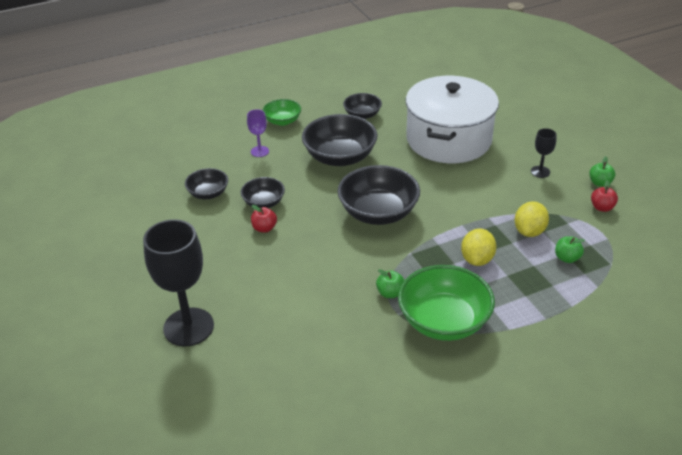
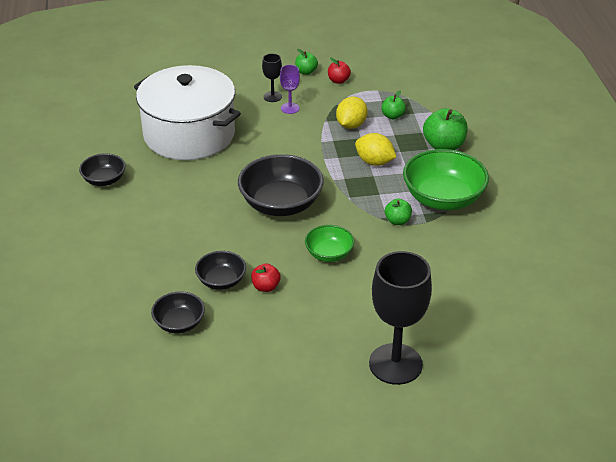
camera: 75 degrees left, 0 degrees up
purple goblet [247,109,269,157] -> purple goblet moved to [280,65,300,114]
green bowl [263,99,301,126] -> green bowl moved to [305,225,354,262]
black bowl [302,114,378,166] -> none
yellow lemon [515,201,549,237] -> yellow lemon turned 75 degrees clockwise [336,96,368,129]
none -> green apple [423,108,468,150]

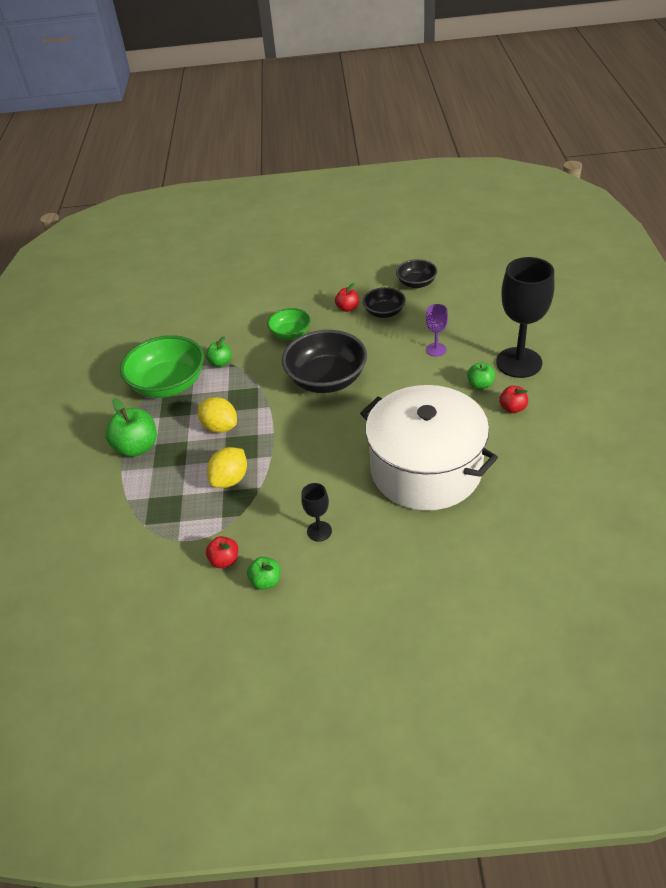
camera: 170 degrees left, 5 degrees up
black bowl [79,153,126,186] -> red apple [499,386,528,413]
purple goblet [280,65,300,114] -> purple goblet moved to [426,304,448,357]
black goblet [369,251,432,385] -> black goblet moved to [496,257,554,378]
green apple [381,91,406,119] -> green apple moved to [467,362,495,389]

